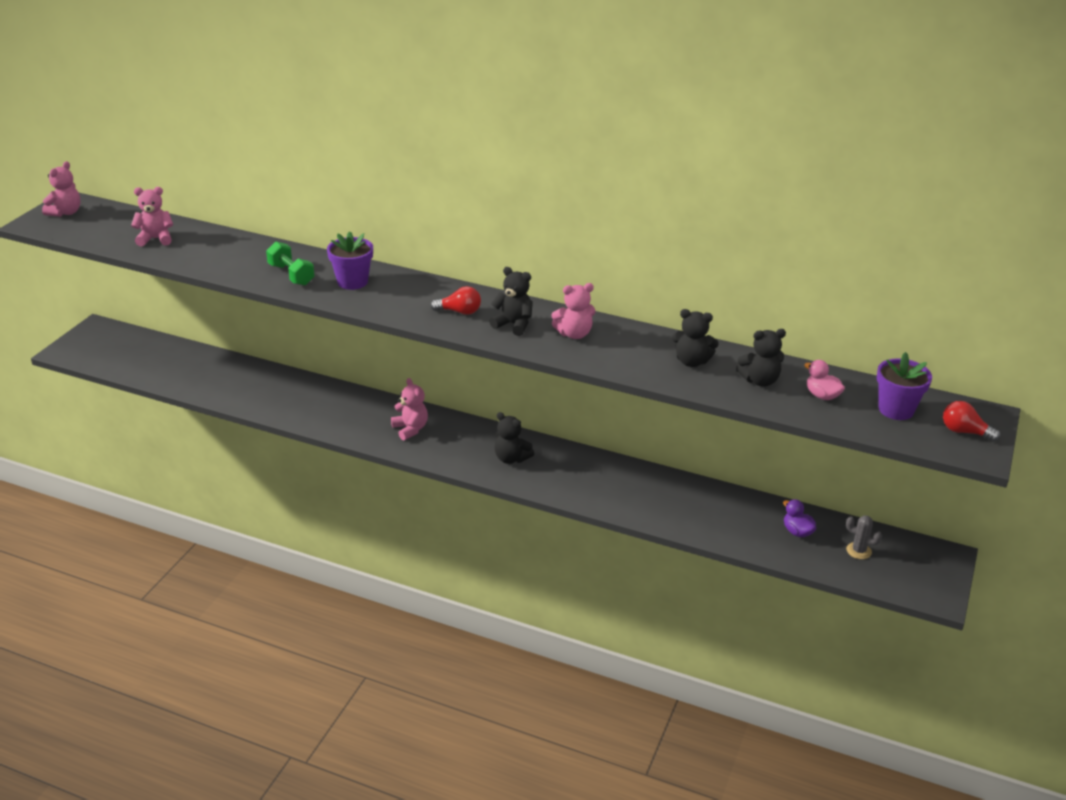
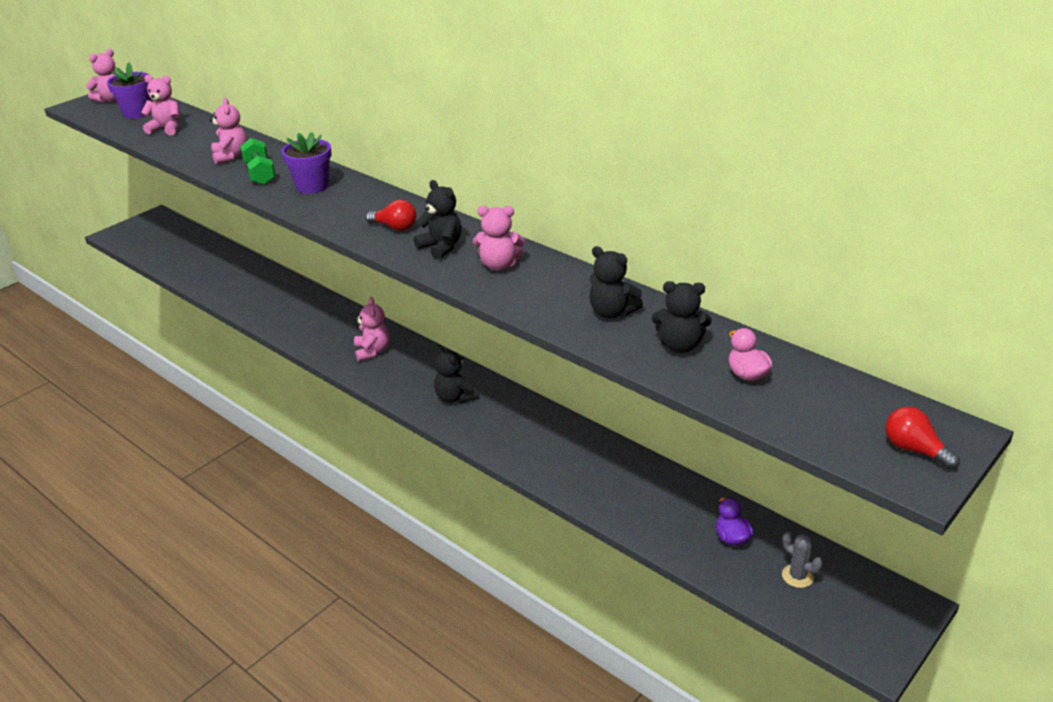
camera: 20 degrees right, 0 degrees up
purple flower pot [877,352,932,420] -> purple flower pot moved to [107,62,151,119]
none -> pink teddy bear [210,98,247,165]

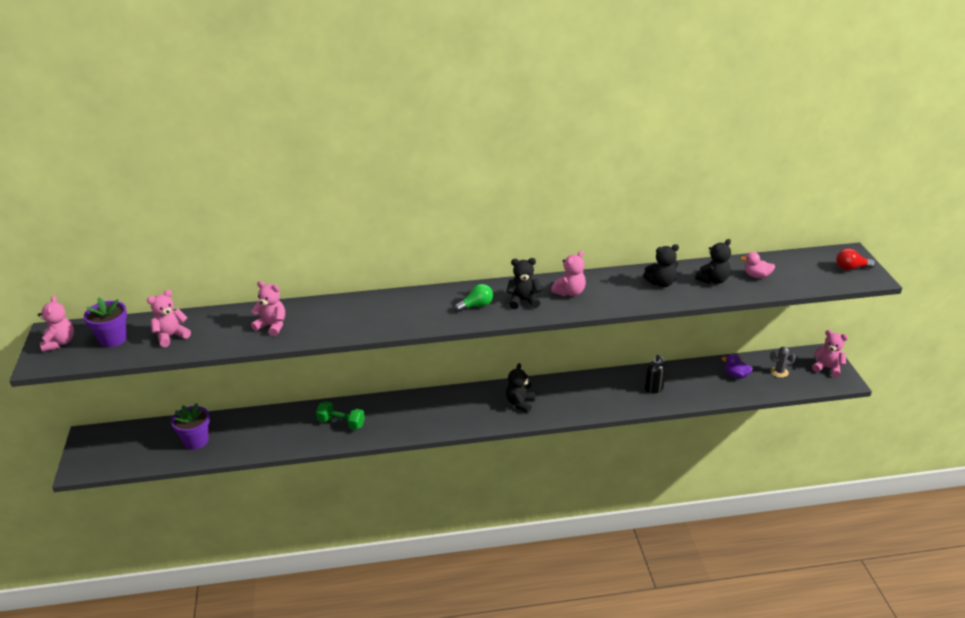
camera: 50 degrees left, 0 degrees up
green dumbbell [240,138,276,185] -> green dumbbell moved to [316,401,365,430]
purple flower pot [281,132,332,194] -> purple flower pot moved to [171,403,210,450]
pink teddy bear [354,297,390,362] -> pink teddy bear moved to [812,330,848,378]
red light bulb [366,200,416,231] -> green light bulb [454,284,493,312]
black teddy bear [434,345,479,404] -> black teddy bear turned 105 degrees clockwise [506,363,535,413]
none -> black soap dispenser [645,354,666,394]

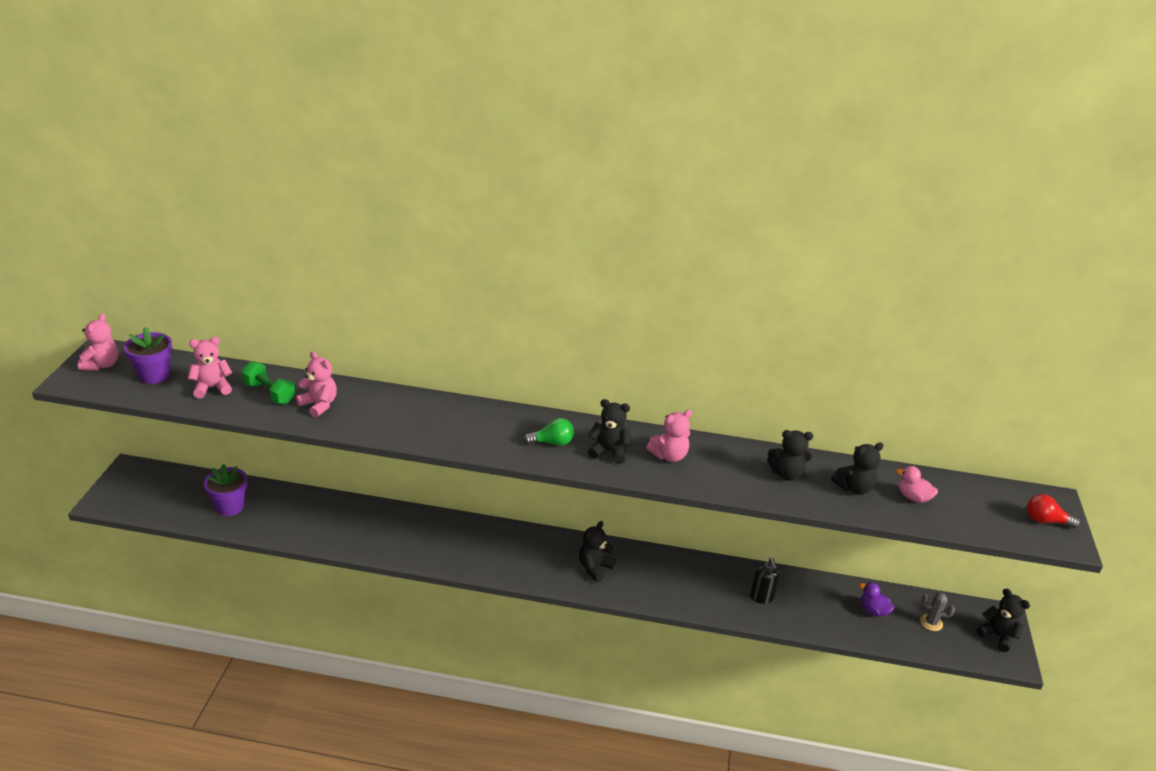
camera: 15 degrees right, 0 degrees up
green dumbbell [316,401,365,430] -> green dumbbell moved to [241,362,295,404]
pink teddy bear [812,330,848,378] -> black teddy bear [976,589,1030,652]

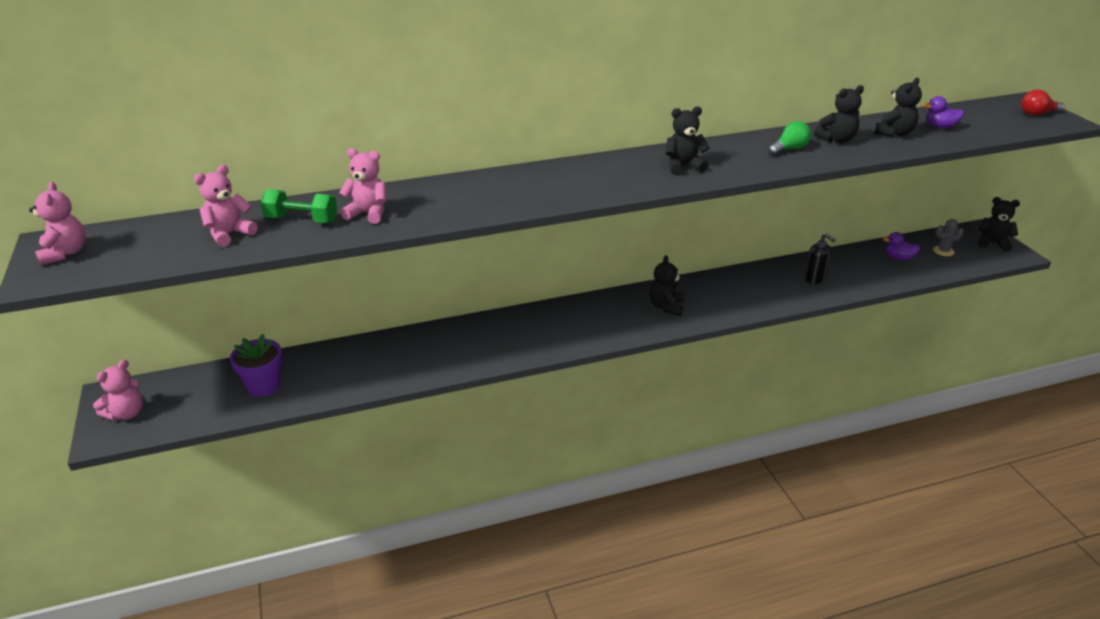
camera: 25 degrees left, 0 degrees up
purple flower pot [124,327,172,384] -> none
green light bulb [524,418,574,446] -> green light bulb moved to [768,121,811,156]
pink teddy bear [646,410,692,462] -> pink teddy bear moved to [93,360,143,421]
pink duck [896,466,938,503] -> purple duck [923,96,964,128]

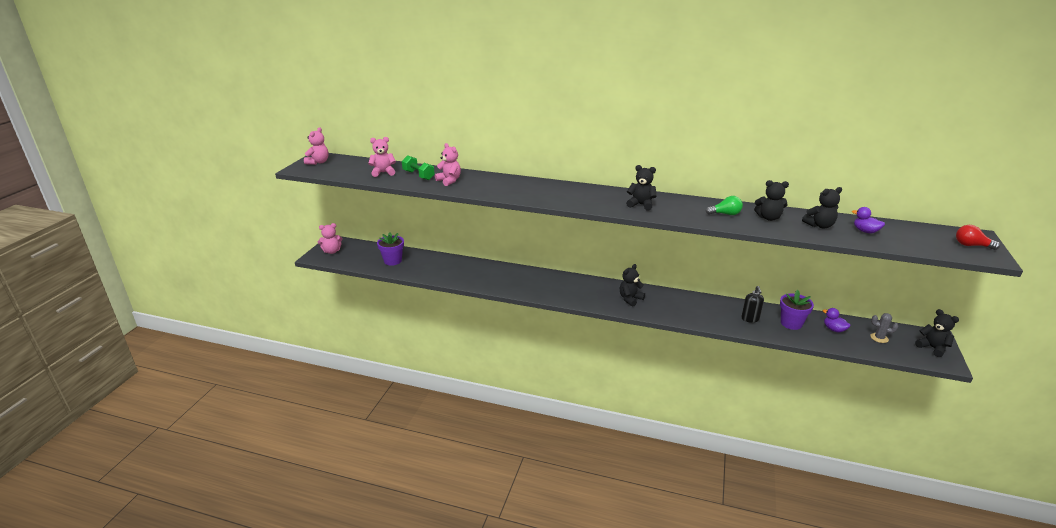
camera: 35 degrees right, 5 degrees down
none -> purple flower pot [780,290,814,330]

